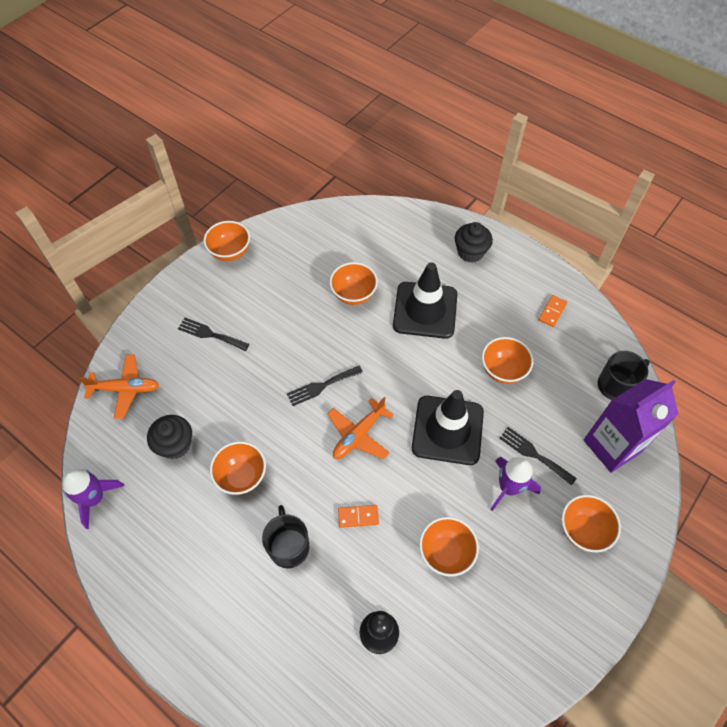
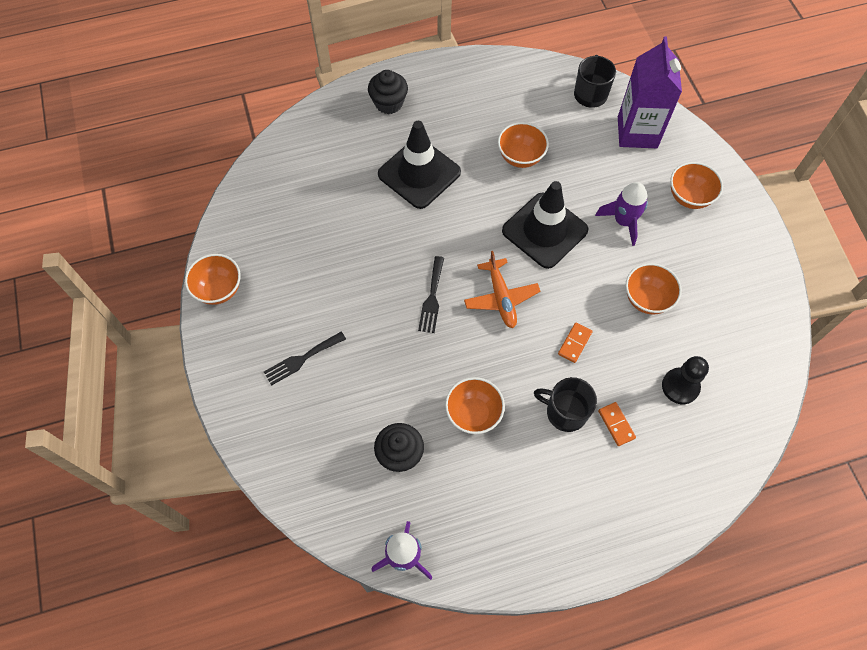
camera: 55 degrees left, 5 degrees up
orange plane [78,355,159,419] -> none
orange bowl [330,262,378,305] -> none
black fork [499,427,577,486] -> none
orange domino [539,295,567,327] -> orange domino moved to [598,402,636,446]

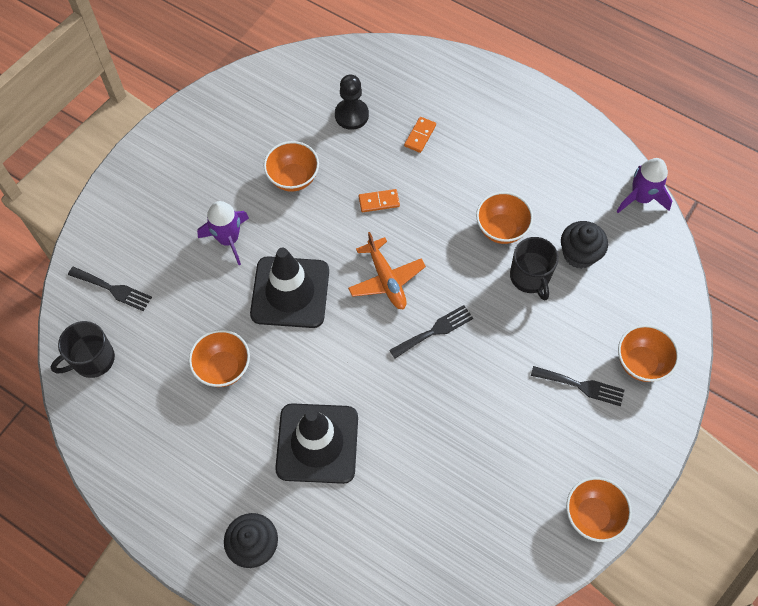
camera: 130 degrees left, 0 degrees up
orange plane [464,251,540,328] -> orange plane turned 120 degrees clockwise [348,232,426,309]
black mug [534,377,597,432] -> black mug moved to [510,237,559,300]
purple carton [618,36,682,148] -> black fork [68,266,152,311]
orange bowl [670,162,723,209] -> orange bowl moved to [618,325,679,382]

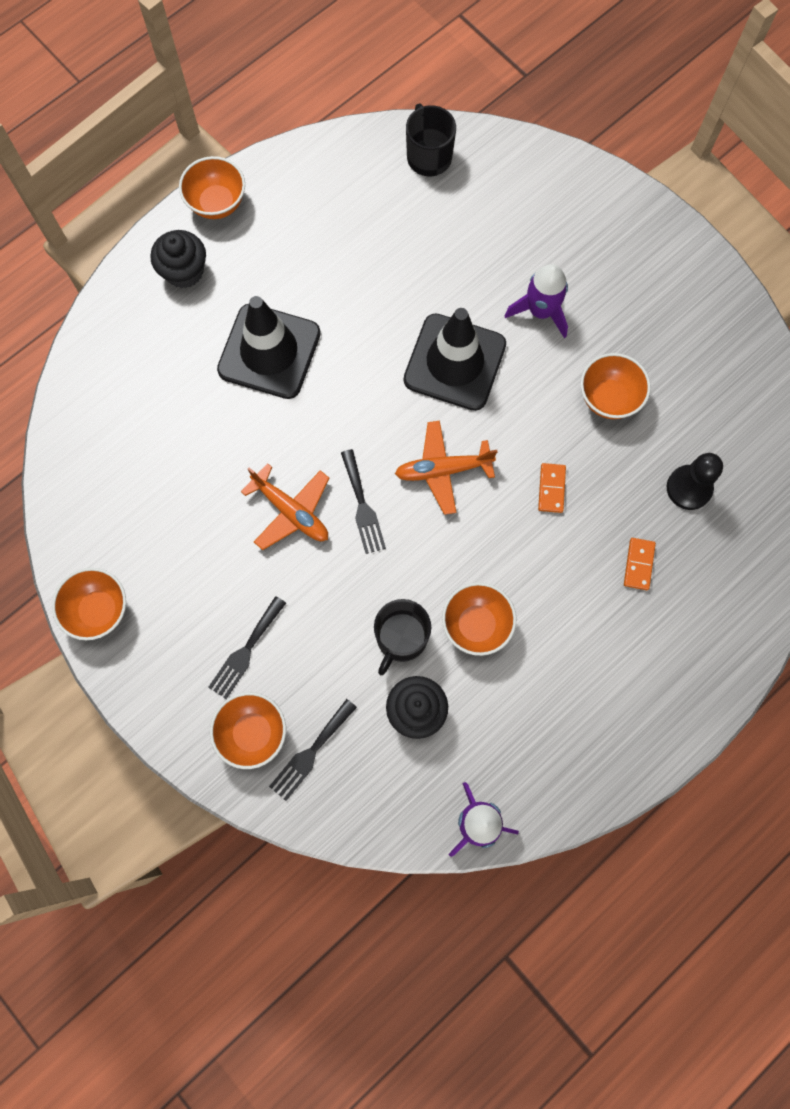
camera: 105 degrees right, 10 degrees up
black fork [68,266,152,311] -> black fork moved to [269,699,357,801]
orange bowl [189,330,250,387] -> orange bowl moved to [179,156,245,219]
orange domino [404,117,436,153] -> orange domino turned 60 degrees clockwise [624,538,656,590]
black mug [510,237,559,300] -> black mug turned 60 degrees counterclockwise [374,599,431,675]
none -> orange plane [241,463,329,550]

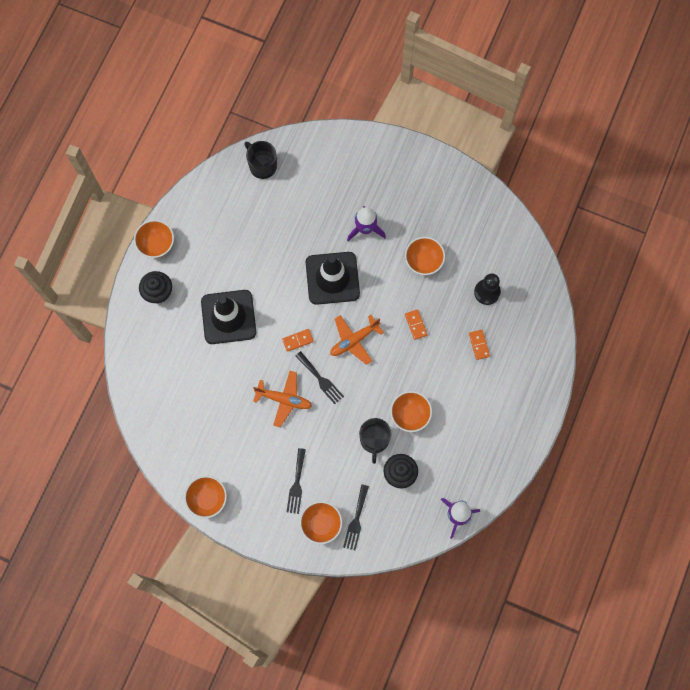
camera: 25 degrees left, 0 degrees up
none -> orange domino [282,329,314,352]

